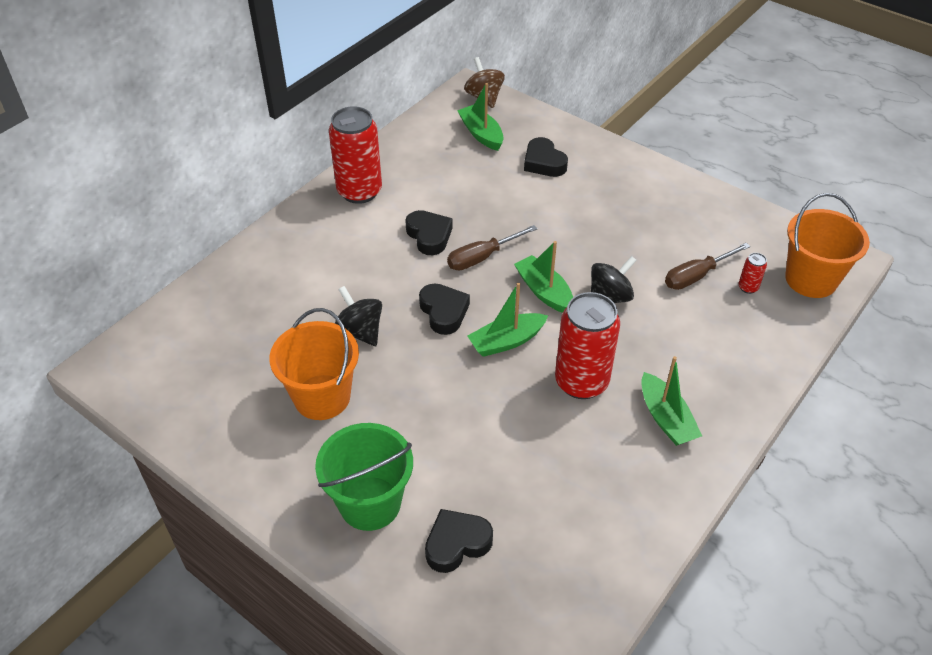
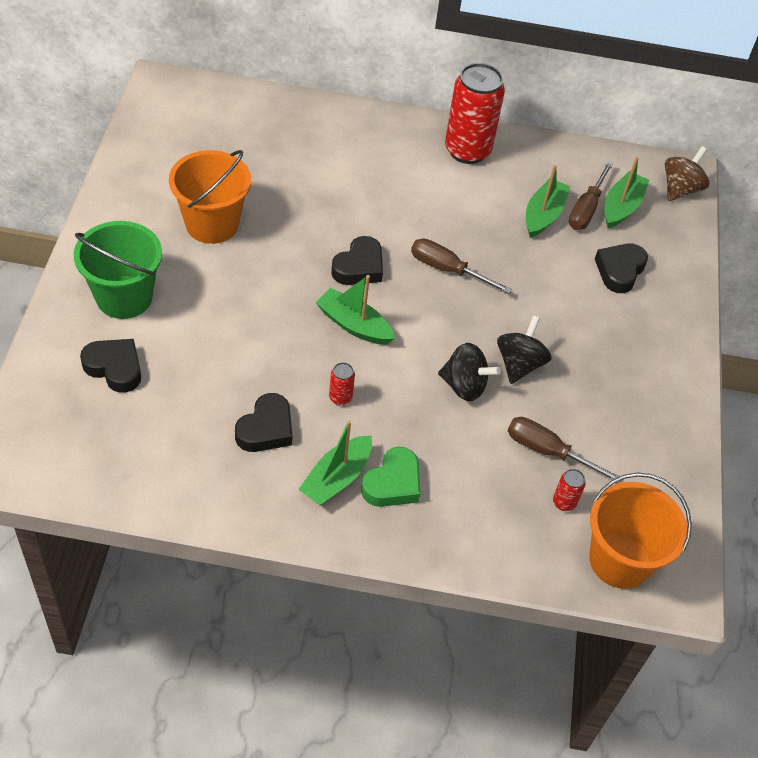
camera: 55 degrees right, 5 degrees up
black spinning top [335,286,382,346] -> black spinning top moved to [497,315,552,384]
black heart [405,210,453,255] -> black heart moved to [235,393,292,452]
green boat [514,241,573,313] -> green boat moved to [526,165,570,238]
red can [555,292,620,399] -> red can [329,362,355,405], size x0.41
none -> green heart [361,447,420,507]
none -> brown screwdriver [568,161,614,230]

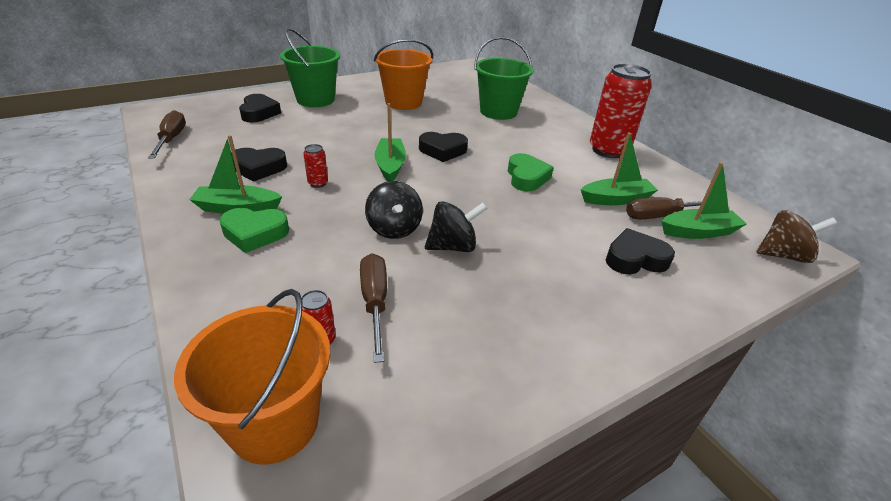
camera: 55 degrees right, 15 degrees down
brown screwdriver [411,238,512,294] -> brown screwdriver moved to [148,110,186,159]
none -> green bucket [474,36,534,120]
none -> green heart [508,153,554,191]

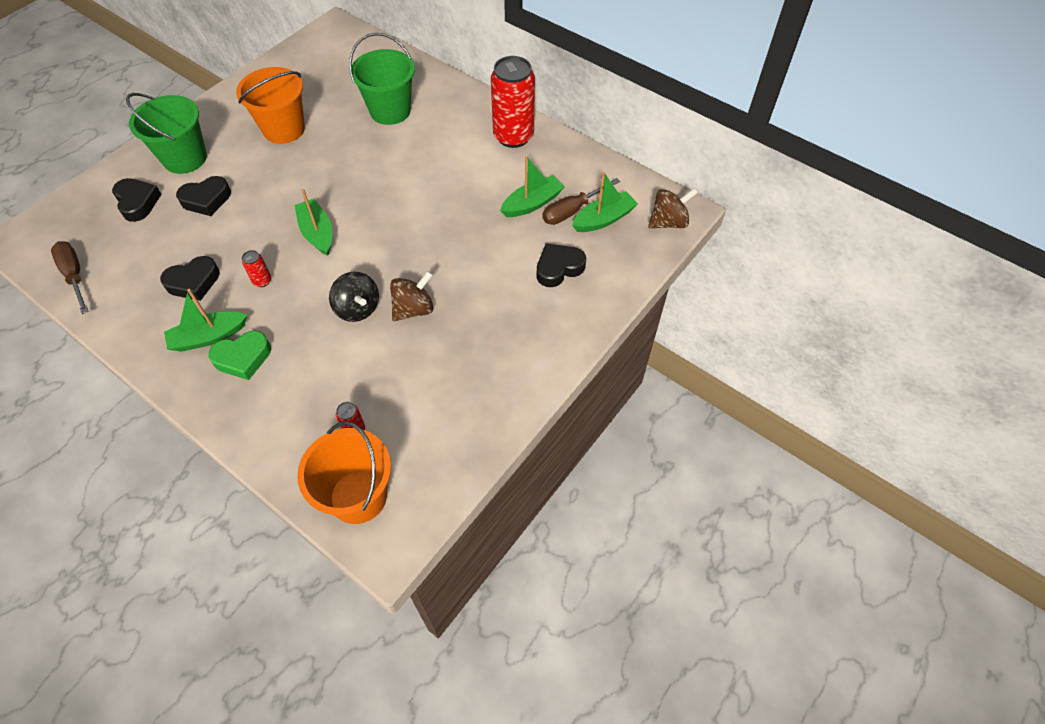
camera: 20 degrees left, 20 degrees up
brown screwdriver [360,253,387,363] -> none
black heart [419,132,468,162] -> black heart moved to [176,176,231,216]
black spinning top [425,201,487,252] -> brown spinning top [390,271,433,321]
green heart [508,153,554,191] -> none

